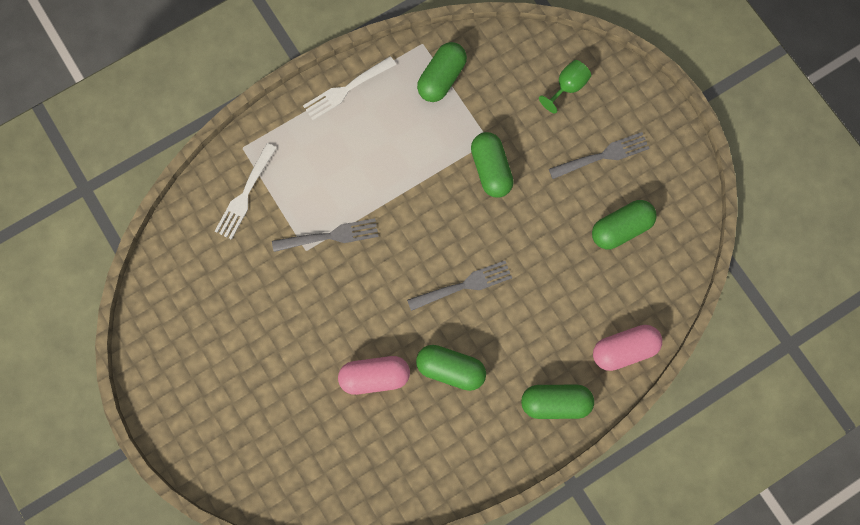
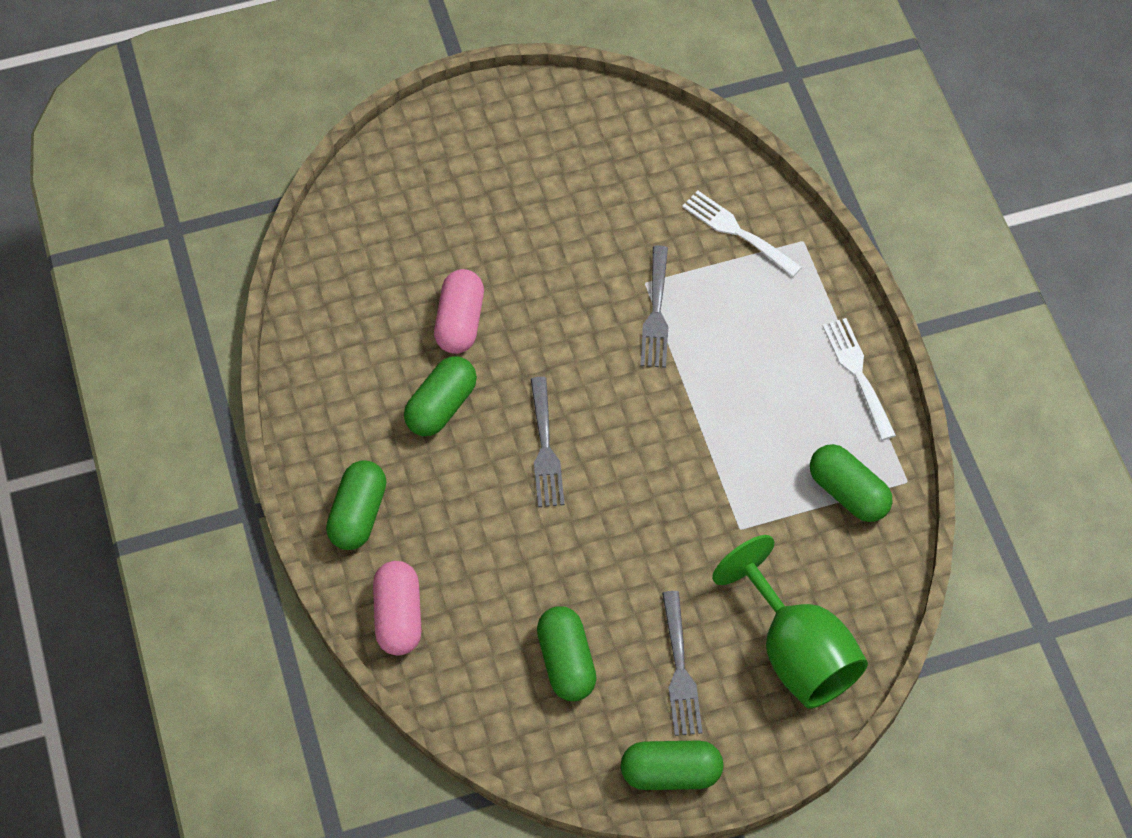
camera: 105 degrees right, 15 degrees down
green capsule [471,132,514,198] -> green capsule moved to [621,740,723,790]
green goblet [539,60,591,114] -> green goblet [712,535,868,708], size x2.10

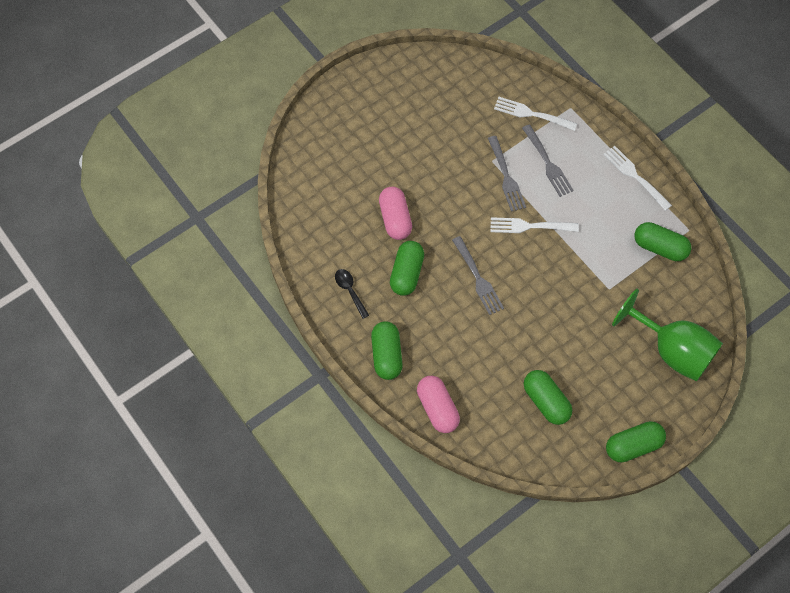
camera: 20 degrees left, 5 degrees up
grey fork [662,591,703,736] -> grey fork moved to [522,124,574,197]
none -> black spoon [335,269,369,319]
none -> white fork [491,217,579,233]

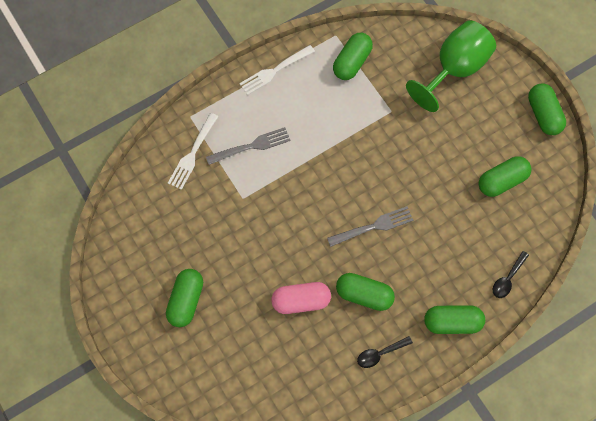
camera: 85 degrees left, 5 degrees up
pink capsule [417,376,460,433] -> black spoon [493,251,529,298]
grey fork [488,136,526,212] -> none
white fork [491,217,579,233] -> none
none -> green capsule [166,269,203,327]

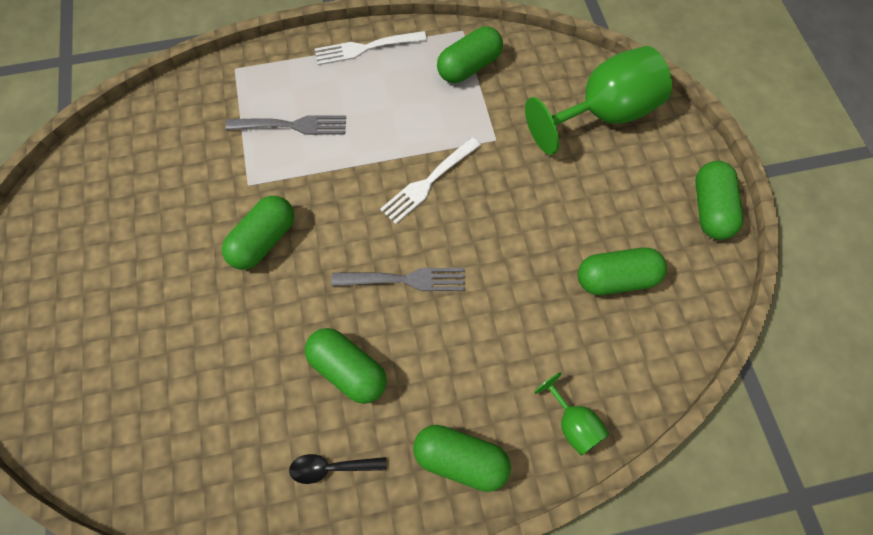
camera: 20 degrees right, 5 degrees down
green capsule [166,269,203,327] -> green capsule moved to [222,196,294,270]
white fork [168,113,218,190] -> white fork moved to [380,137,481,224]
pink capsule [271,282,331,314] -> none
black spoon [493,251,529,298] -> green goblet [534,372,610,456]

